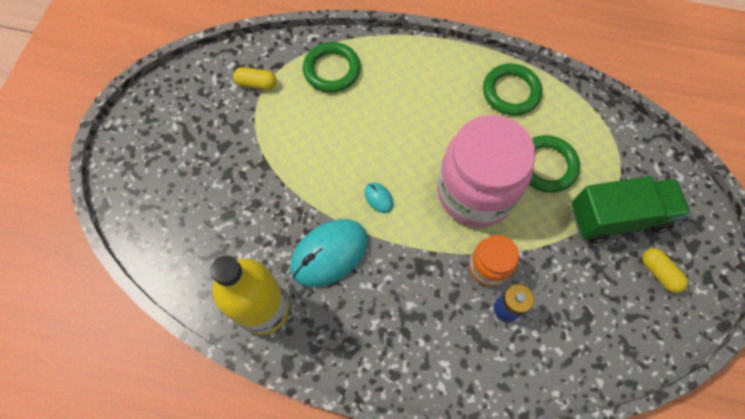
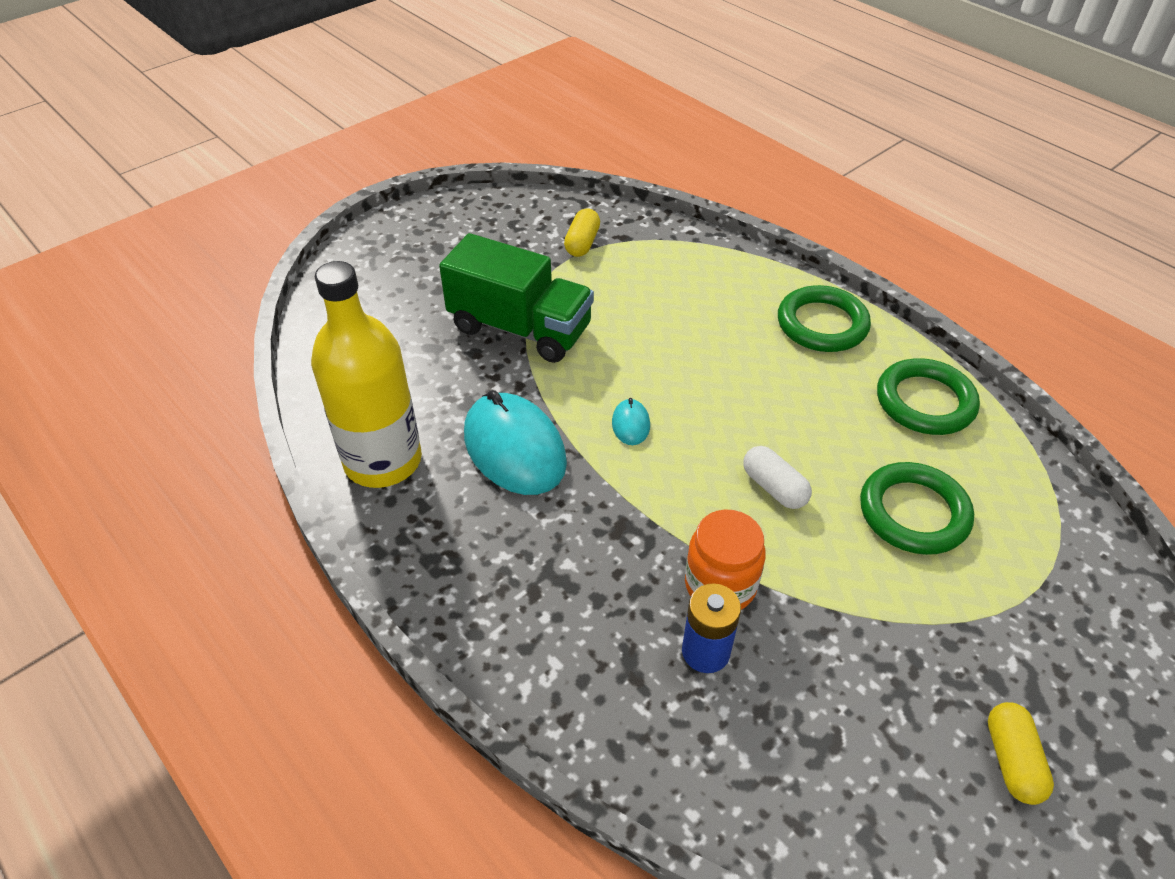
camera: 35 degrees right, 20 degrees down
yellow capsule [233,67,277,90] -> yellow capsule turned 60 degrees clockwise [564,208,600,257]
turquoise mouse [290,219,368,287] -> turquoise mouse turned 60 degrees clockwise [464,390,567,495]
green ring [303,42,361,93] -> green ring moved to [778,285,871,352]
pink jar [437,115,535,227] -> white capsule [743,446,812,509]
green truck [571,176,690,244] -> green truck moved to [439,233,594,363]

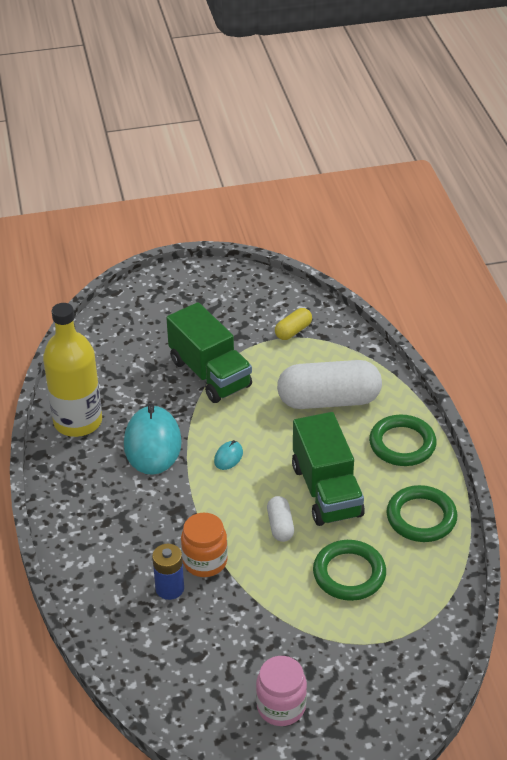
camera: 30 degrees right, 5 degrees down
yellow capsule [988,702,1054,805] -> pink jar [256,656,307,726]
none -> white capsule [277,360,382,409]
none -> green truck [292,412,365,526]

